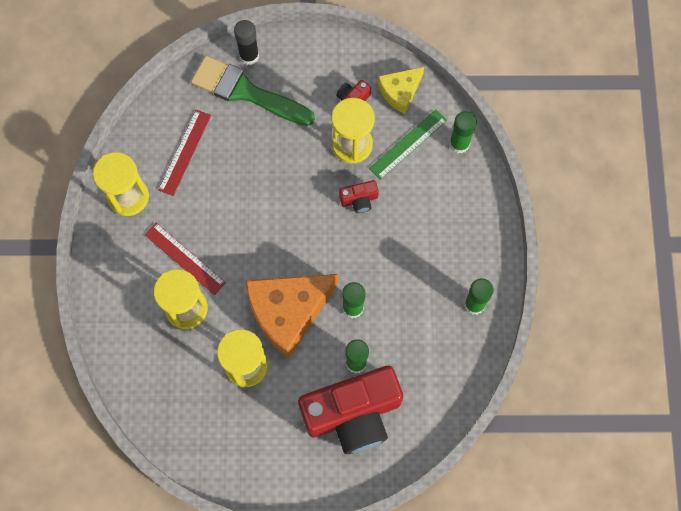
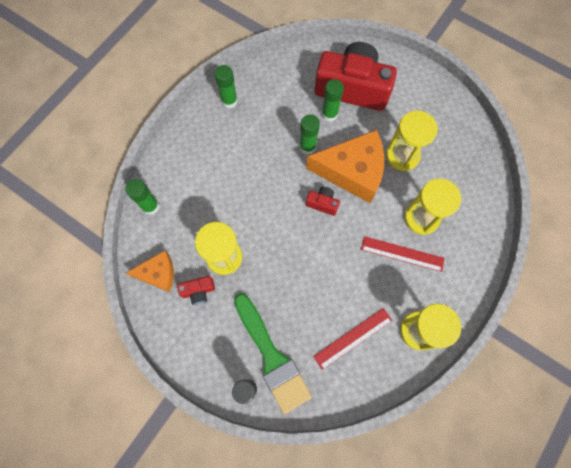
camera: 145 degrees left, 0 degrees up
red ruler [144,223,226,295] -> red ruler turned 60 degrees counterclockwise [361,236,445,272]
red camera [339,180,379,213] -> red camera moved to [306,187,340,216]
green ruler [369,109,447,180] -> none
yellow cheese [378,67,424,114] -> orange cheese [126,251,174,292]

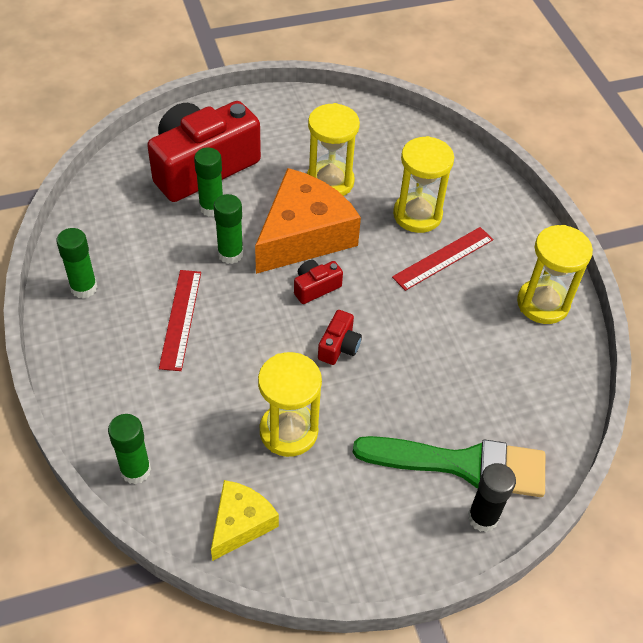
camera: 55 degrees left, 20 degrees down
orange cheese [126,251,174,292] -> yellow cheese [211,480,279,561]
red camera [177,276,215,305] -> red camera moved to [318,310,362,365]
red ruler [313,308,393,370] -> red ruler moved to [159,270,201,371]

